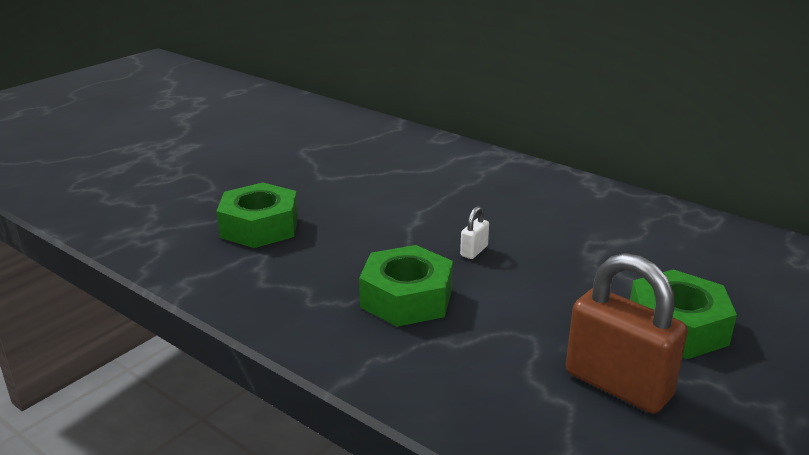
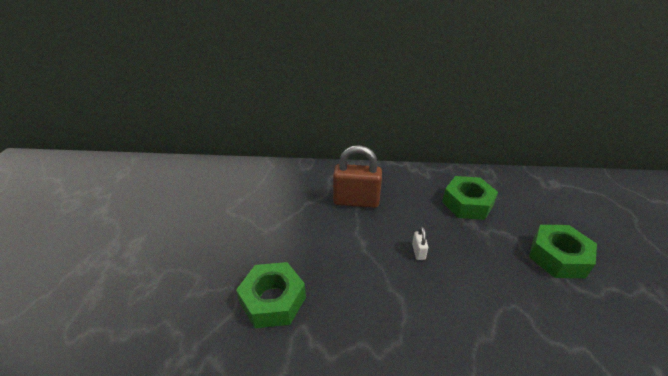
camera: 35 degrees left, 10 degrees up
green nut [359,245,453,327] -> green nut moved to [442,176,498,220]
brown padlock [566,253,688,414] -> brown padlock moved to [333,145,382,208]

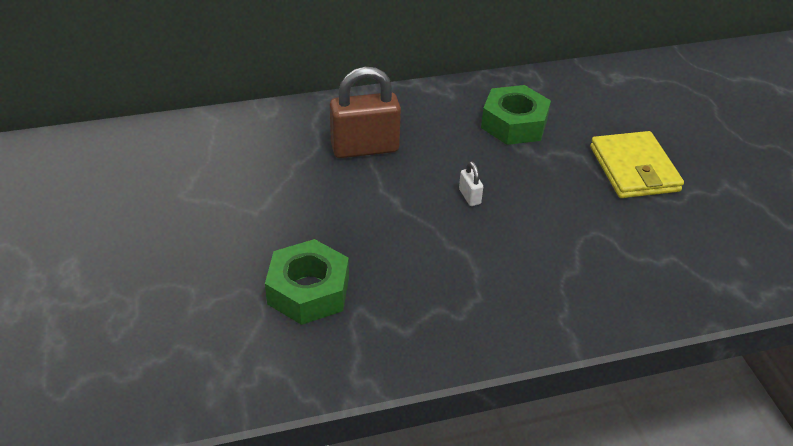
camera: 20 degrees left, 5 degrees up
green nut [529,225,597,278] -> yellow wallet [590,131,684,198]

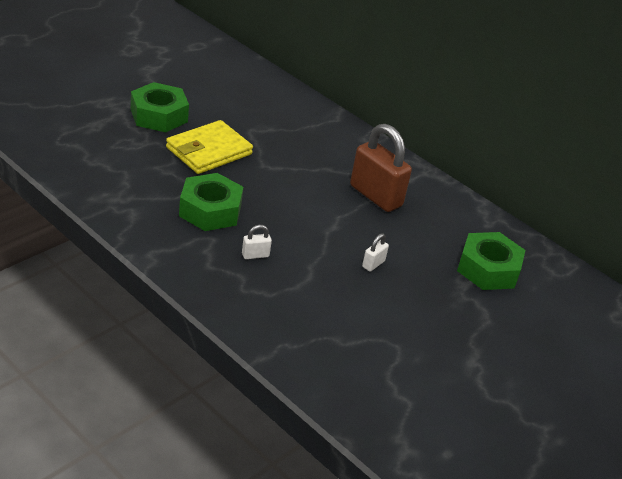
camera: 55 degrees right, 5 degrees down
yellow wallet [590,131,684,198] -> yellow wallet moved to [166,120,253,174]
none -> green nut [131,82,189,132]
none -> white padlock [242,225,272,259]

